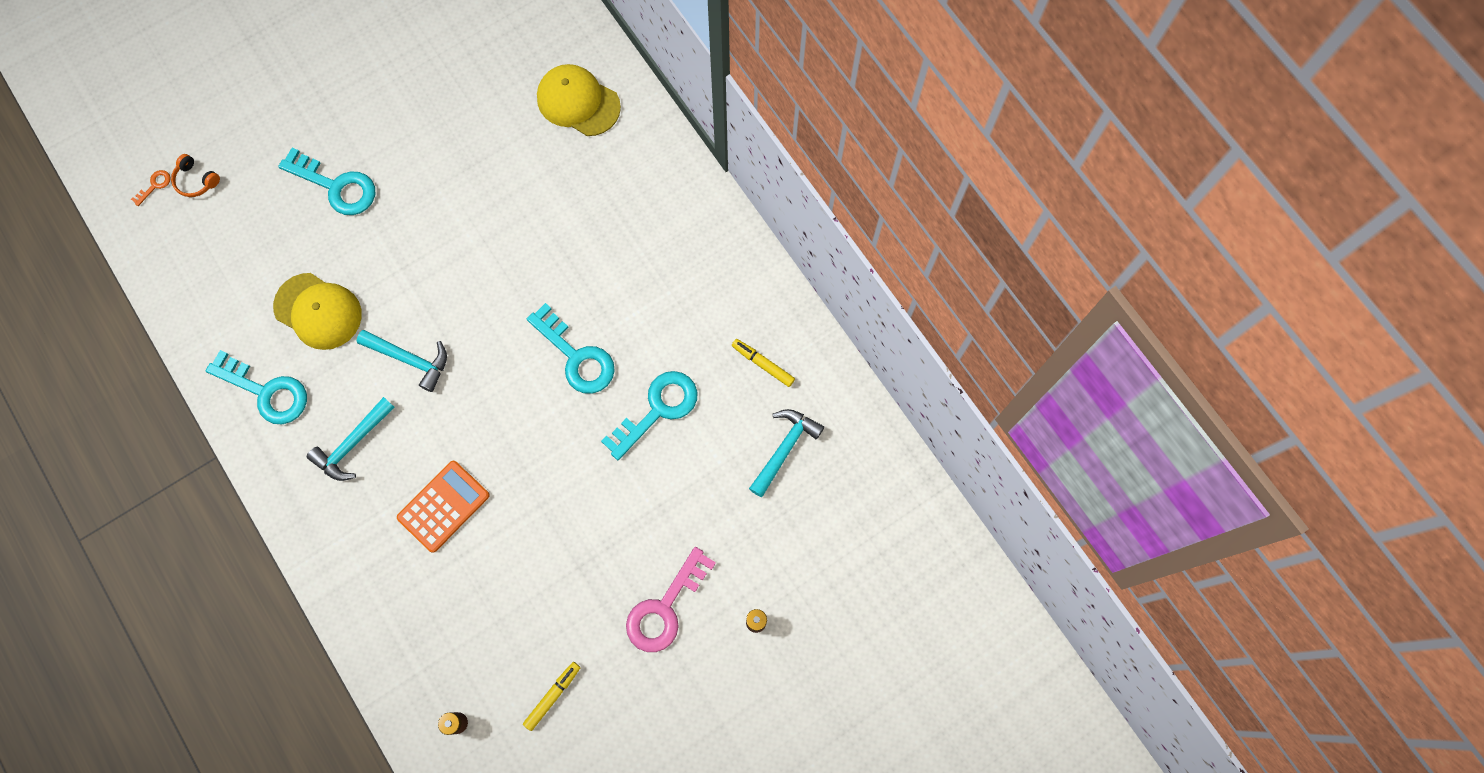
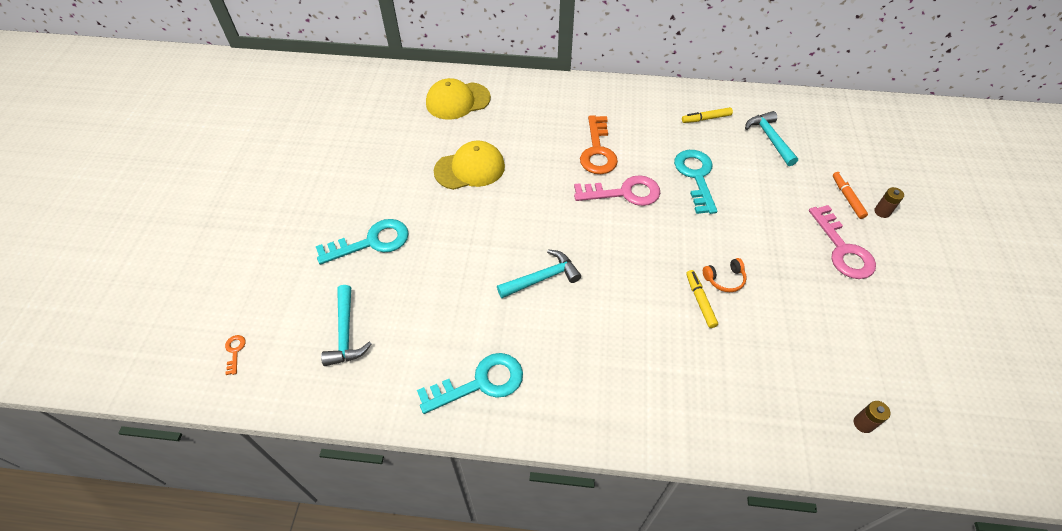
camera: 50 degrees left, 20 degrees down
orange headphones [171,154,220,197] -> orange headphones moved to [703,258,747,292]
yellow cap [273,273,362,350] -> yellow cap moved to [434,141,505,190]
turquoise hammer [306,397,395,481] -> turquoise hammer moved to [321,285,371,366]
orange calculator [397,461,490,553] -> none
yellow marker [523,662,581,731] -> yellow marker moved to [686,270,718,328]
turquoise key [527,303,615,394] -> pink key [574,175,661,206]
none -> orange key [580,115,618,174]
none -> orange marker [833,172,868,219]

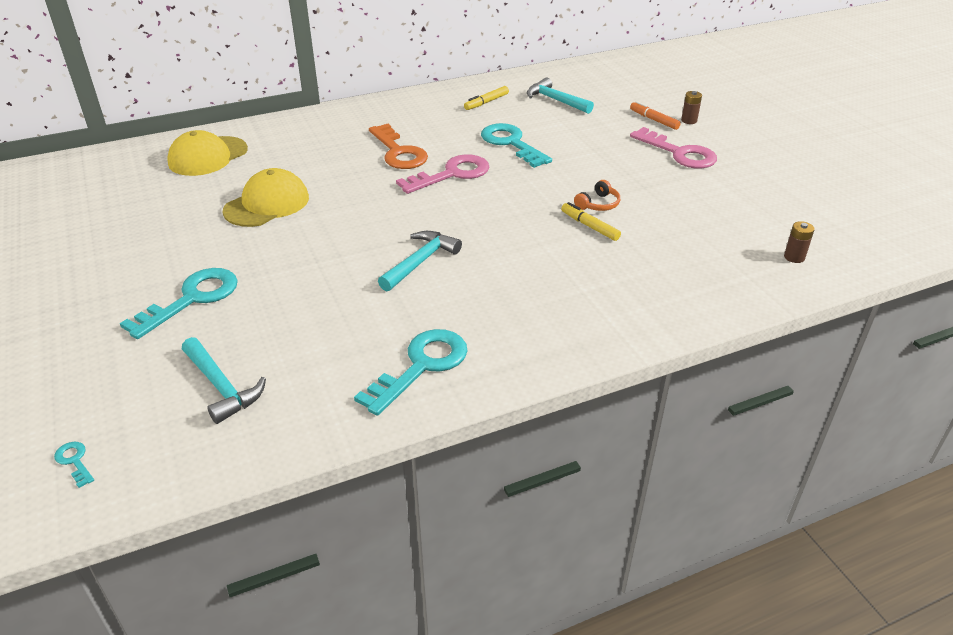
camera: 30 degrees left, 15 degrees down
orange key [225,335,246,375] -> turquoise key [54,442,94,488]

